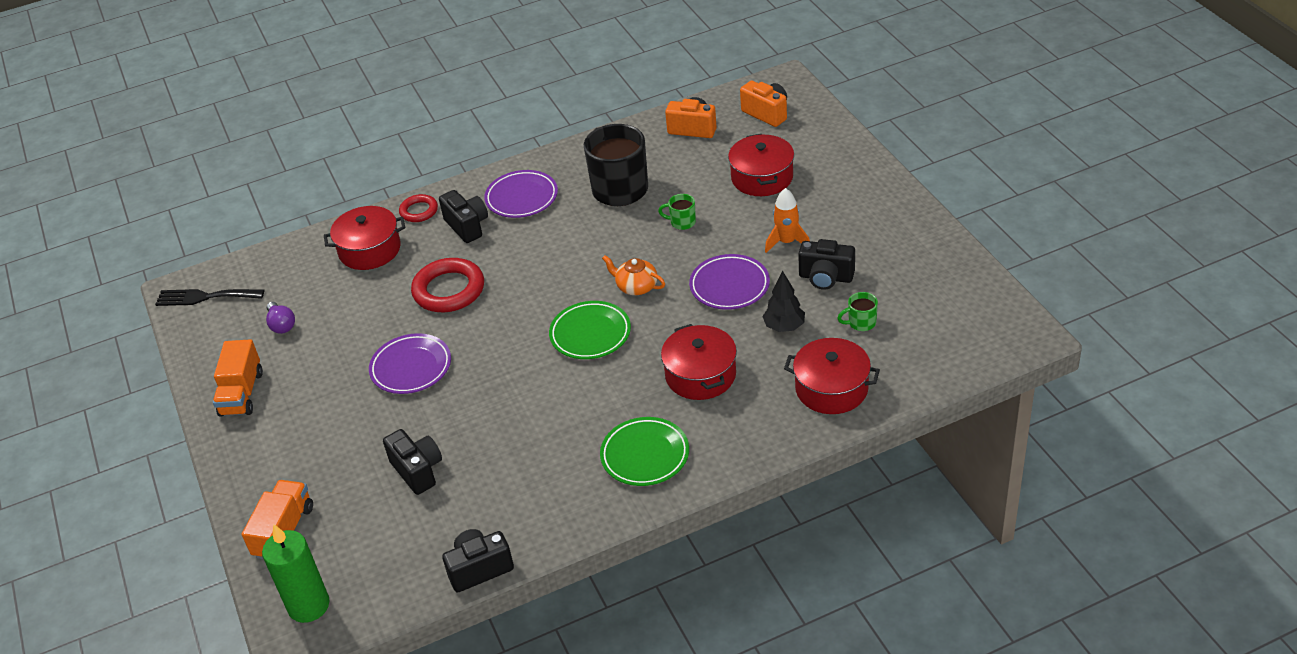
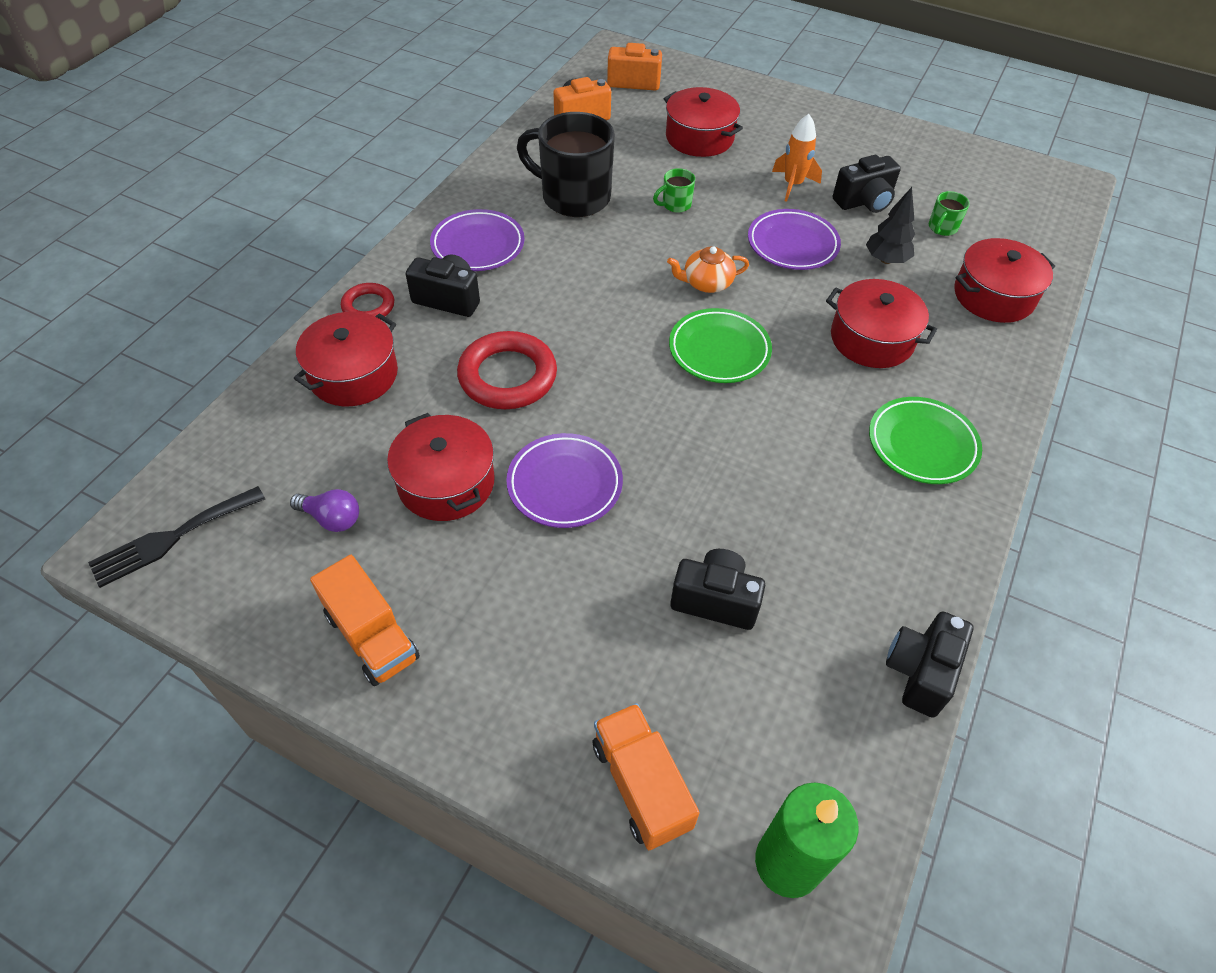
camera: 45 degrees left, 10 degrees up
none -> red pot [387,413,495,521]

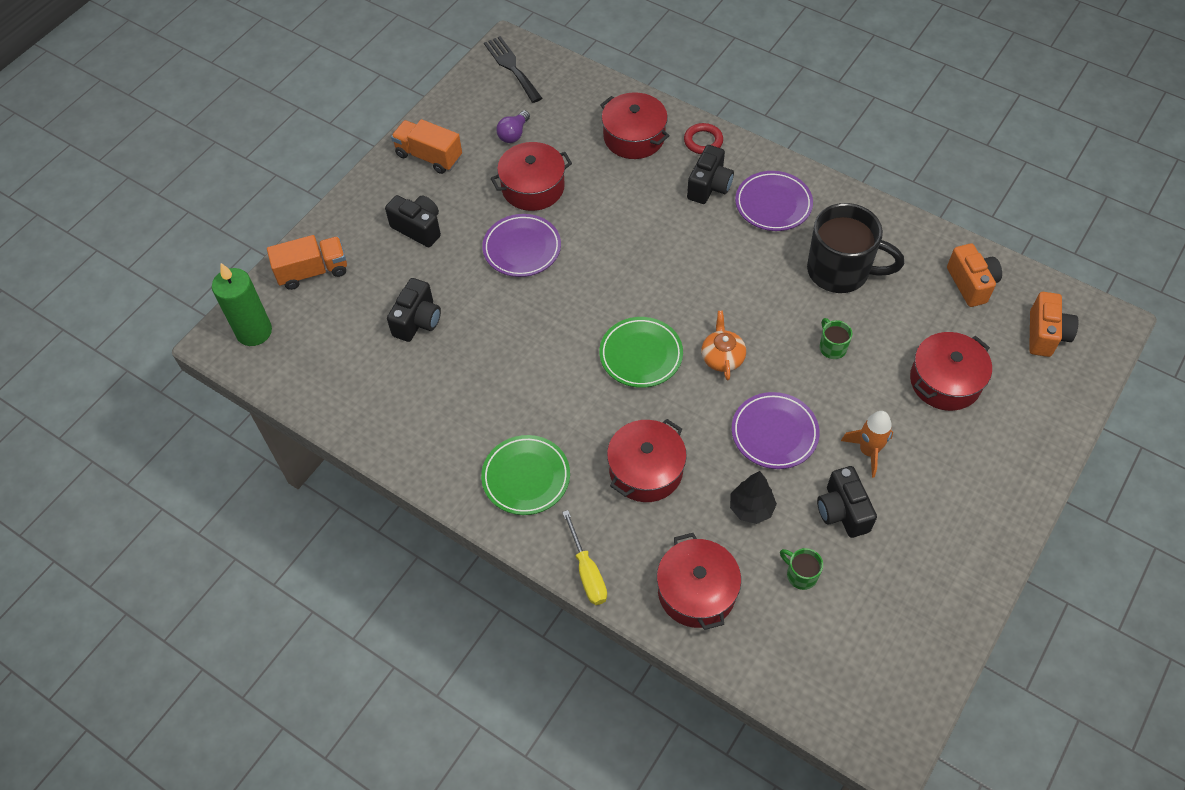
camera: 100 degrees right, 5 degrees up
orange truck [310,555,420,686] -> orange truck turned 60 degrees clockwise [391,119,462,174]
red ring [457,331,557,409] -> none
black mug [517,112,615,217] -> black mug turned 75 degrees clockwise [807,203,904,293]
black camera [886,611,973,718] -> black camera moved to [385,195,441,247]
none -> yellow screwdriver [562,510,607,605]

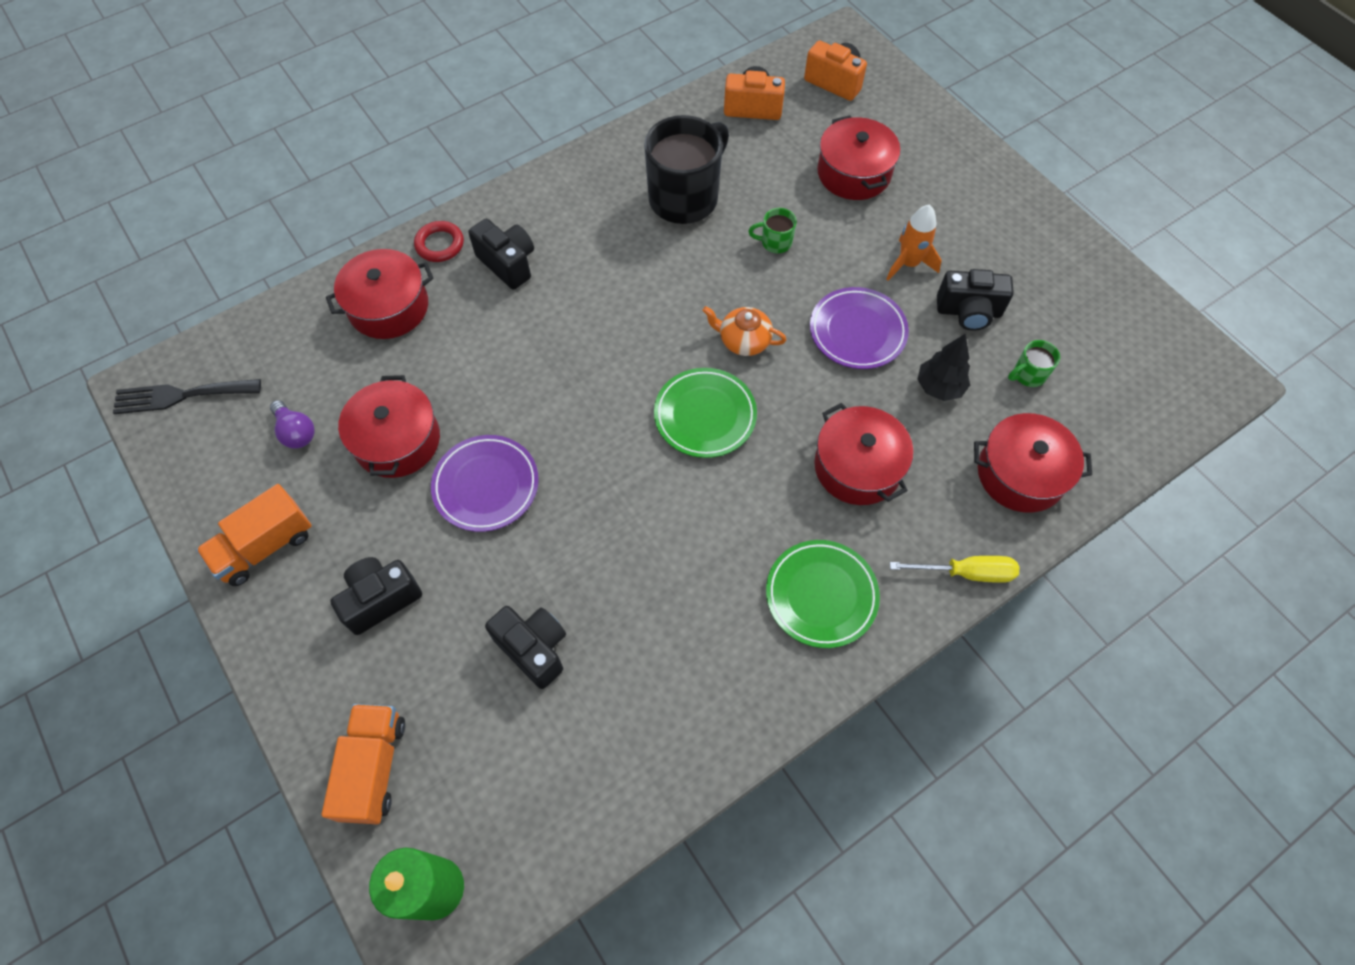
camera: 70 degrees left, 5 degrees up
purple plate [735,171,813,231] -> none

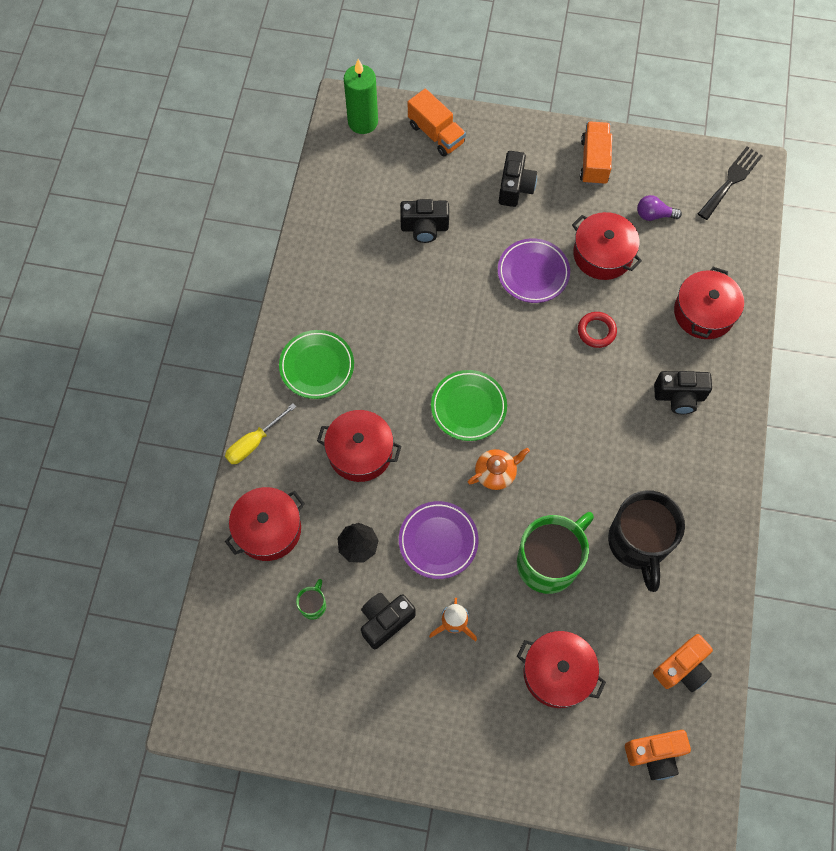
camera: 135 degrees right, 5 degrees up
red ring [414,221,464,262] -> red ring moved to [578,312,617,348]
green mug [748,208,797,253] -> green mug [517,512,594,594], size x2.34

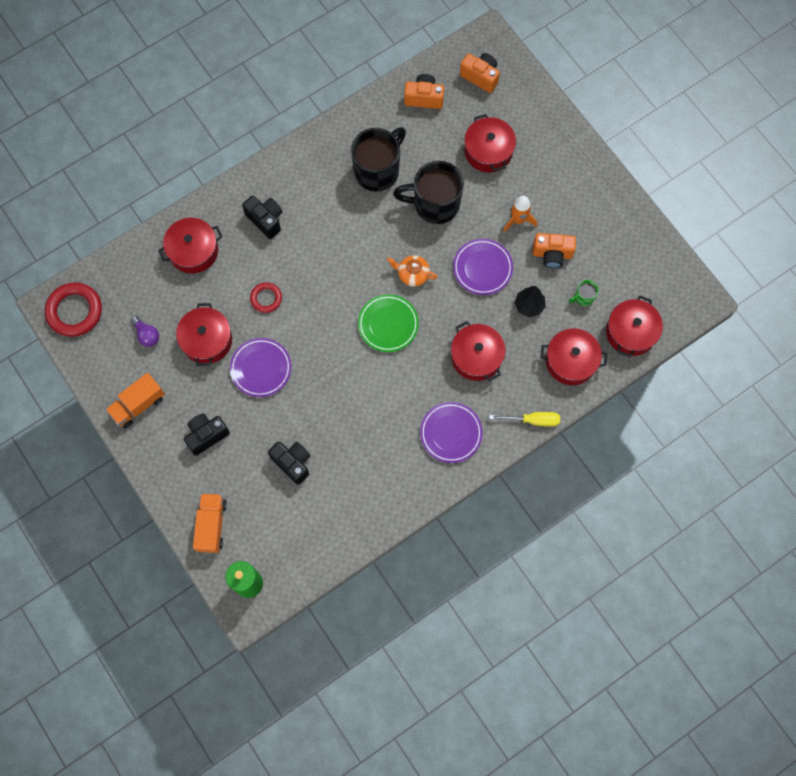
camera: 135 degrees left, 5 degrees up
green plate [279,330,354,399] -> purple plate [420,402,483,463]
black camera [361,593,416,649] -> orange camera [533,233,576,268]
green mug [517,512,594,594] -> black mug [393,161,464,224]
black fork [698,146,763,220] -> red ring [45,283,102,337]
none -> red pot [606,296,663,357]

